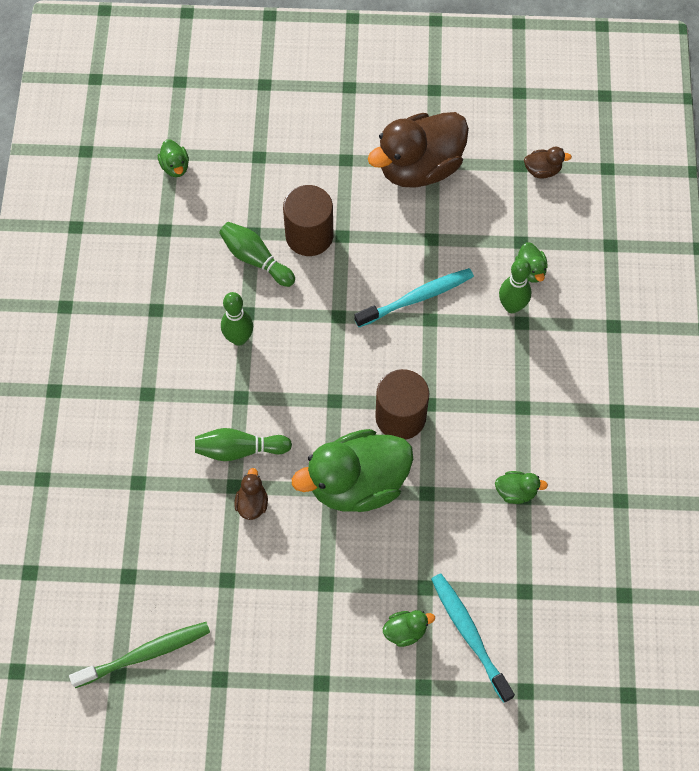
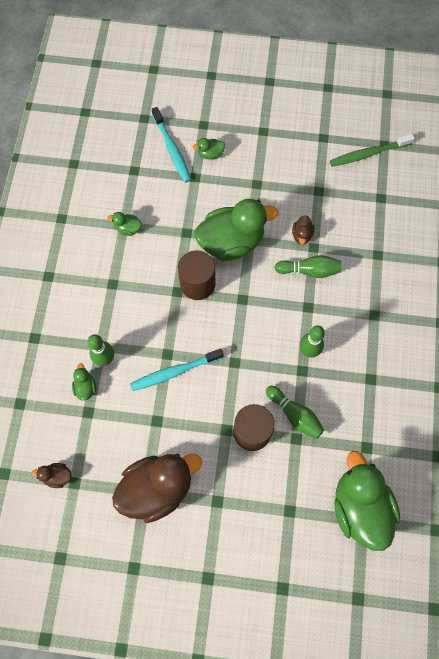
camera: 175 degrees left, 5 degrees up
green duck [158,139,189,177] -> green duck [334,451,400,551], size x2.41

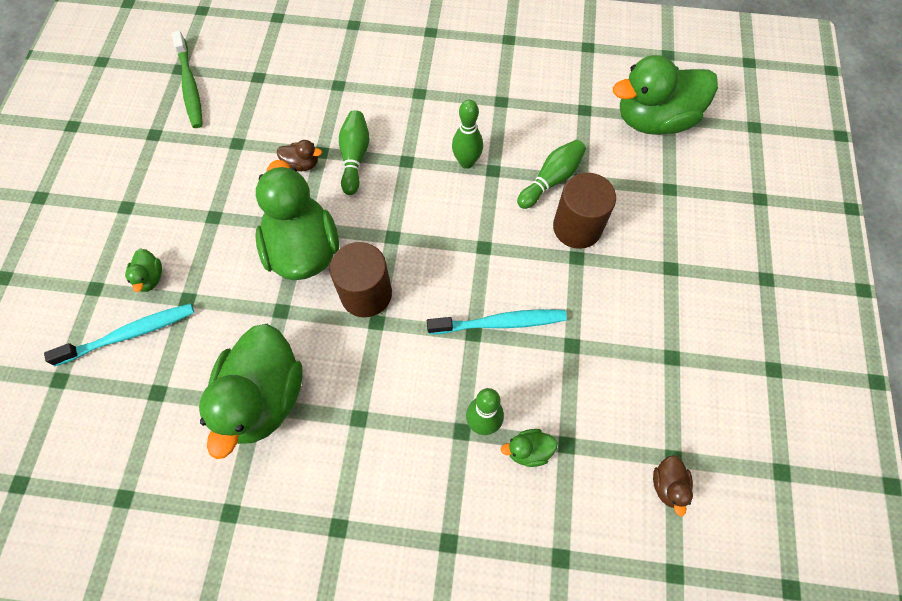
camera: 90 degrees left, 5 degrees down
green duck [107,212,142,236] -> green duck [199,324,303,459], size x2.41
brown duck [112,454,202,523] -> none
turquoise toothbrush [130,348,224,391] -> turquoise toothbrush turned 75 degrees counterclockwise [427,309,567,334]

